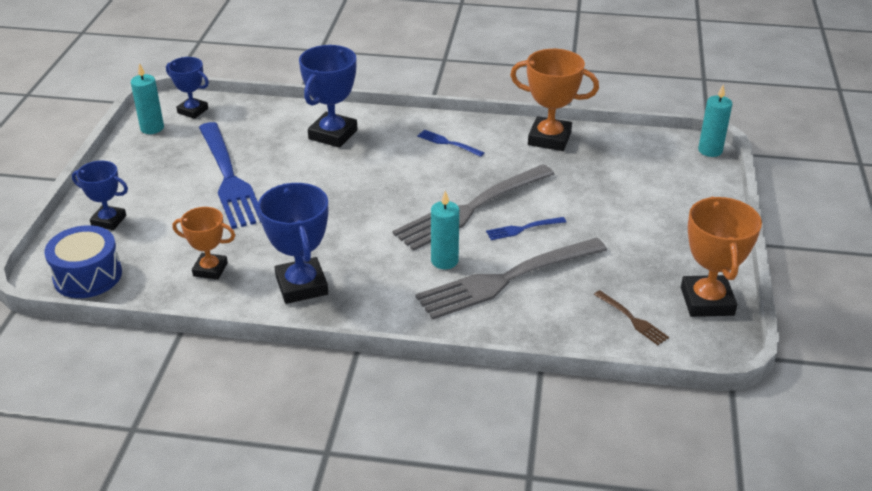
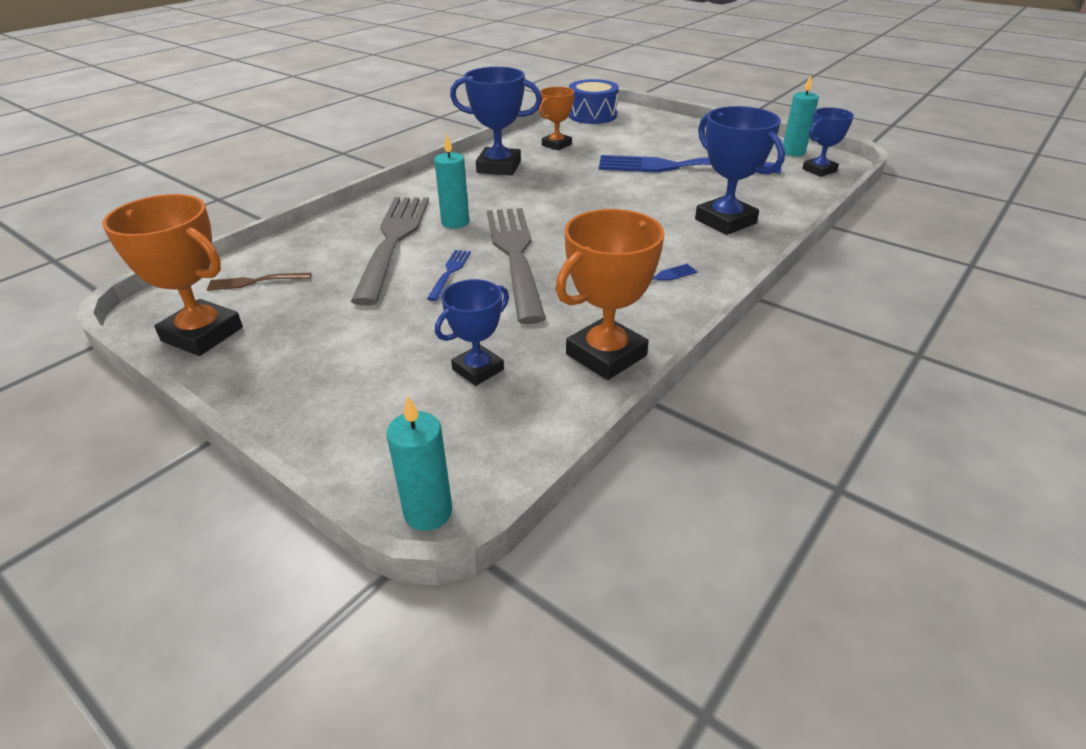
camera: 120 degrees right, 0 degrees up
blue trophy [72,161,128,230] -> blue trophy moved to [435,279,509,386]

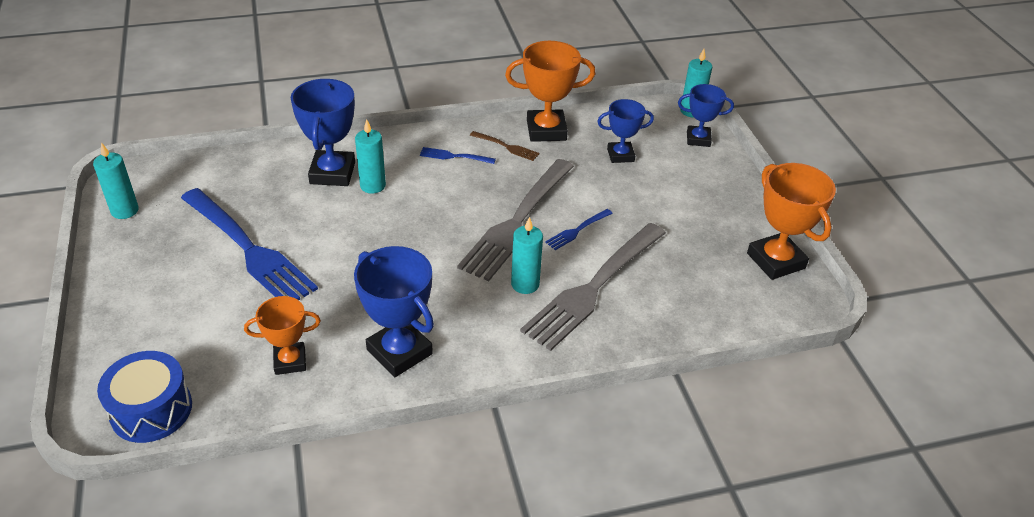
camera: 145 degrees left, 5 degrees up
brown fork [207,273,311,291] -> brown fork moved to [470,131,540,161]
blue trophy [802,107,854,177] -> blue trophy moved to [678,84,734,147]
none -> turquoise candle [355,119,386,194]

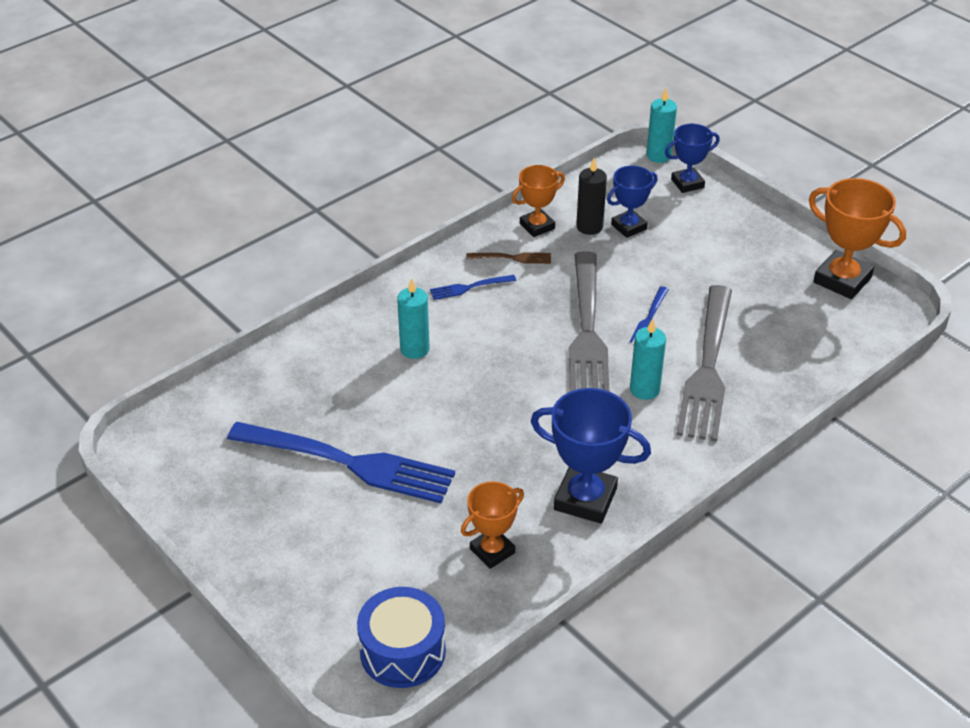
camera: 25 degrees left, 0 degrees up
turquoise candle [93,143,139,219] -> none
blue trophy [291,79,355,186] -> none
orange trophy [505,41,595,142] -> orange trophy [512,165,565,237], size x0.63
none -> black candle [576,158,607,235]

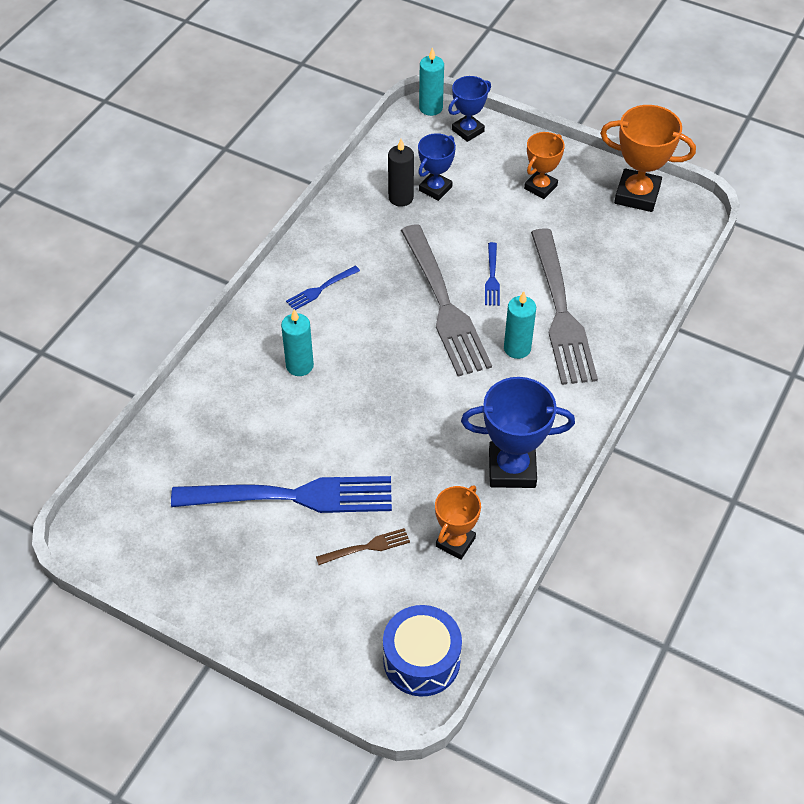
camera: 20 degrees left, 10 degrees up
brown fork [466,252,551,264] -> brown fork moved to [316,528,410,565]
orange trophy [512,165,565,237] -> orange trophy moved to [524,132,565,199]

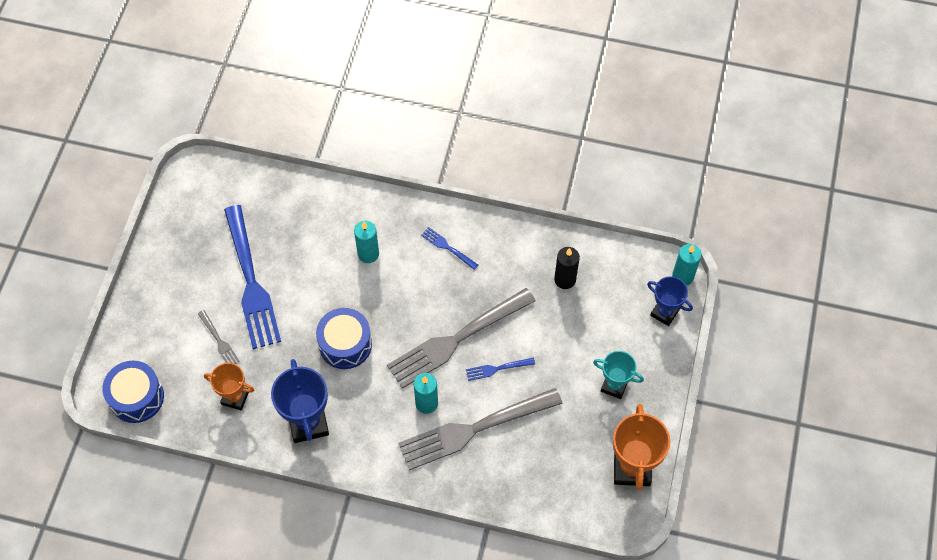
camera: 75 degrees right, 10 degrees up
brown fork [316,528,410,565] -> grey fork [198,310,240,364]
blue trophy [418,133,456,201] -> none
orange trophy [524,132,565,199] -> turquoise trophy [593,351,644,399]
none -> blue drum [316,308,372,369]

